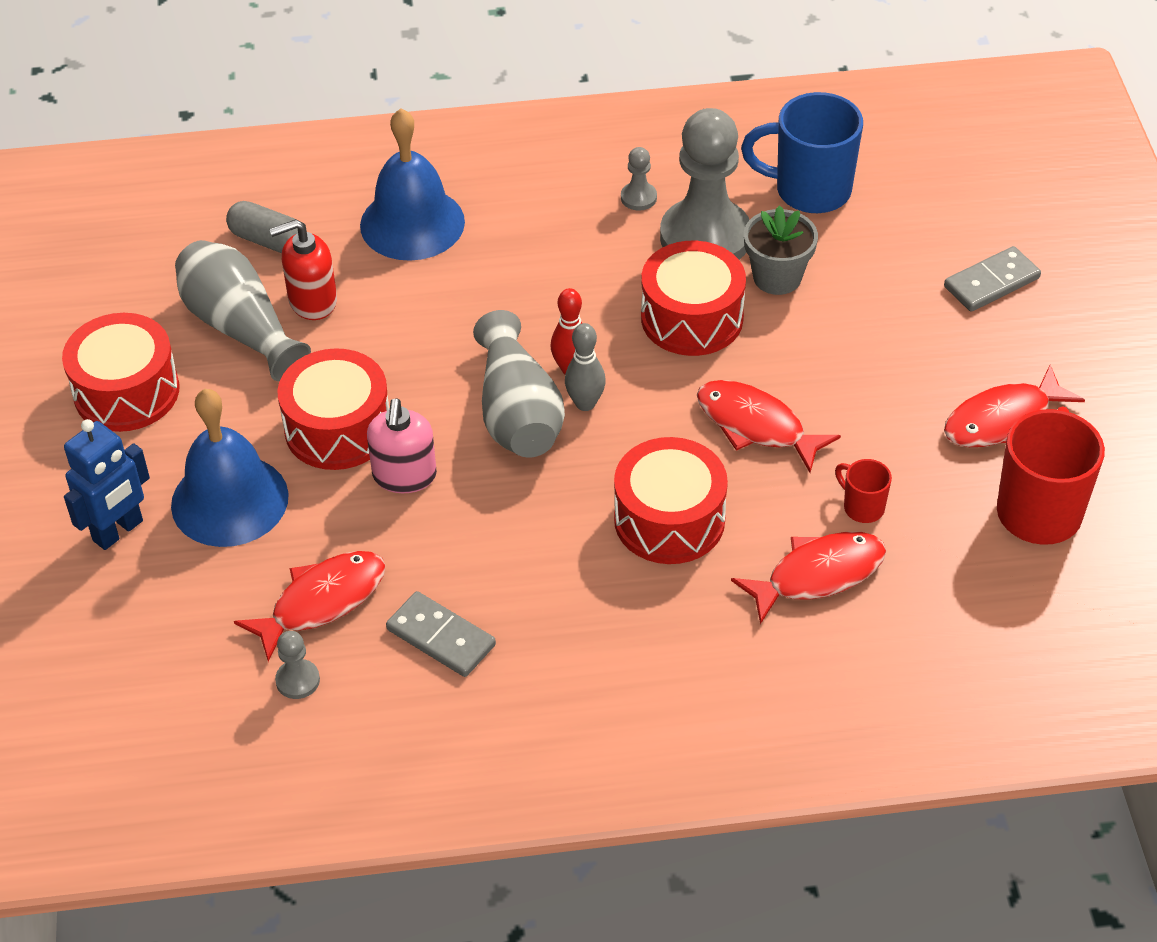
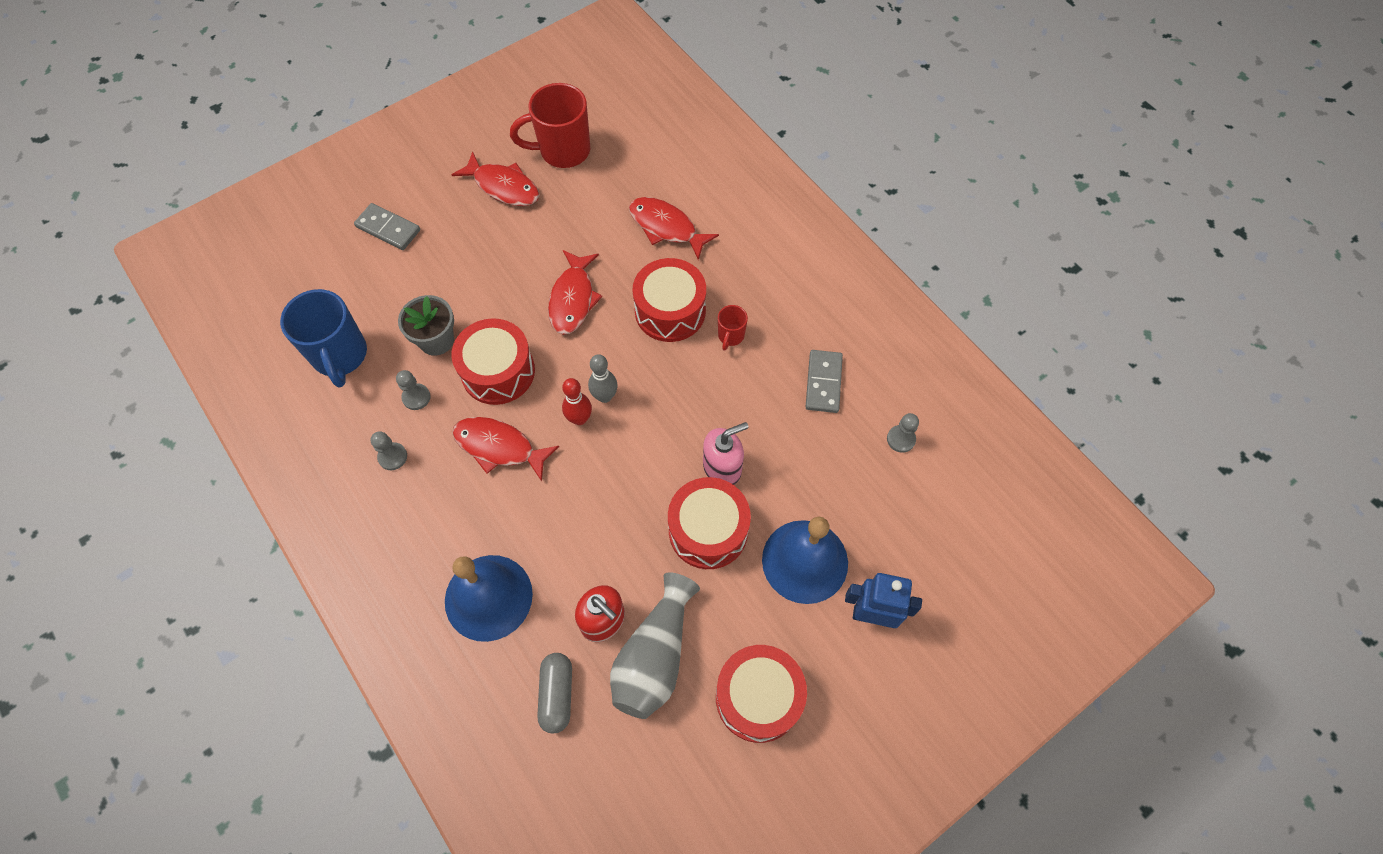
camera: 120 degrees left, 15 degrees up
red fish [234,551,386,662] -> red fish moved to [453,417,559,482]
grey vase [473,310,565,458] -> none
grey pawn [660,108,749,260] -> grey pawn [396,370,431,410], size x0.41
red mug [835,459,892,523] -> red mug moved to [718,305,748,351]

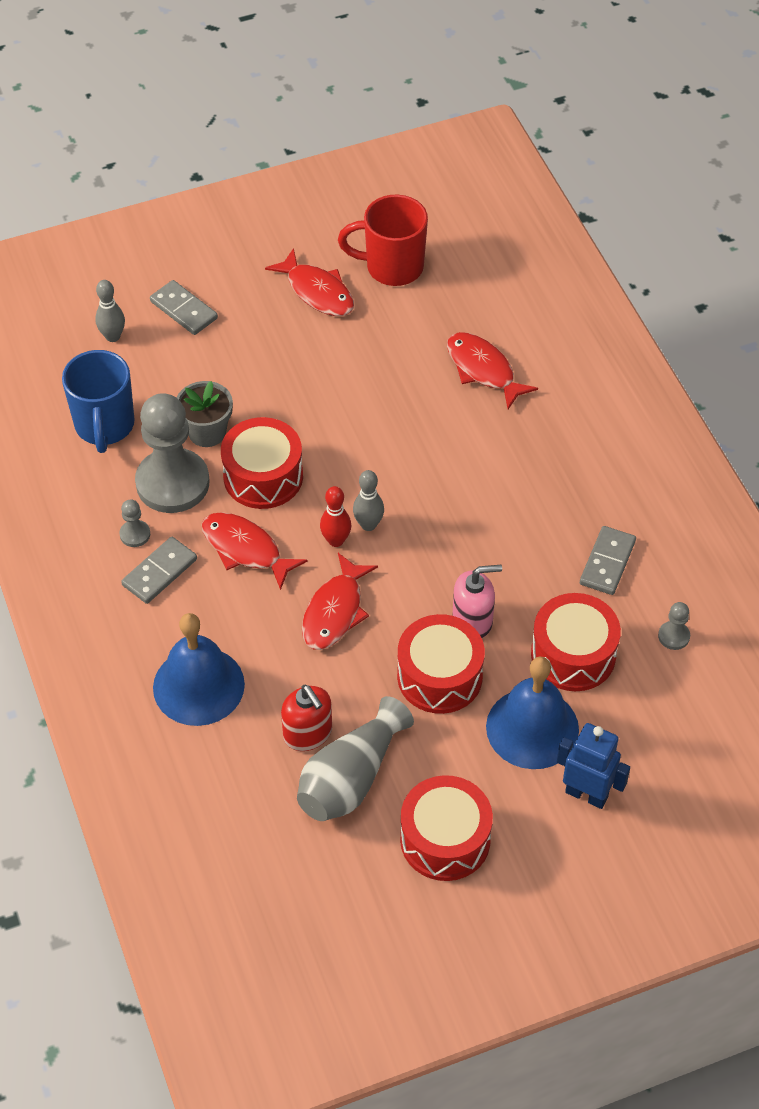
camera: 15 degrees right, 10 degrees down
grey pawn [396,370,431,410] -> grey pawn [135,393,209,513], size x2.46
grey capsule [537,653,572,734] -> none
red fish [548,250,602,335] -> red fish moved to [302,553,378,650]
red drum [632,258,706,342] -> red drum moved to [531,593,621,691]
red mug [718,305,748,351] -> none
none -> grey bowling pin [95,280,125,342]
none -> grey domino [121,537,197,604]

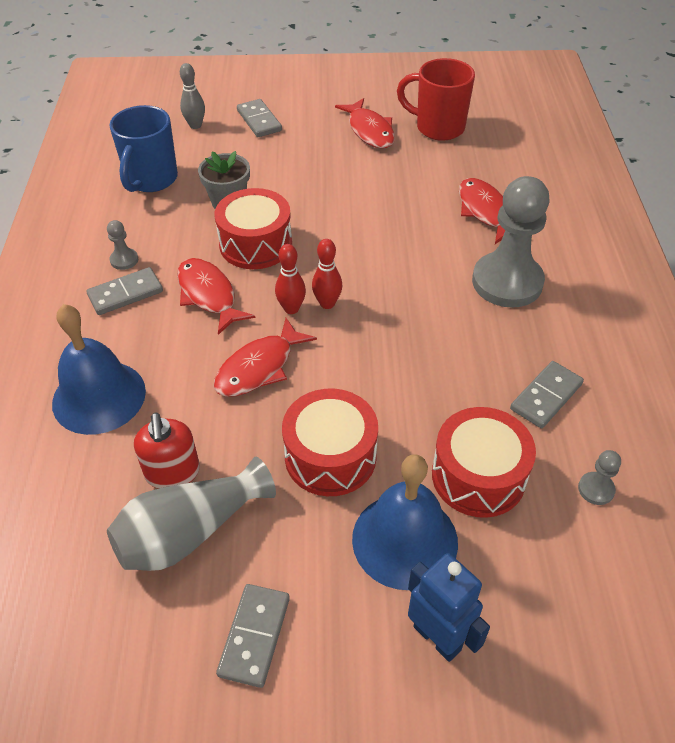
camera: 20 degrees right, 5 degrees down
grey pawn [135,393,209,513] -> grey pawn moved to [472,176,550,308]
grey bowling pin [353,470,384,531] -> red bowling pin [312,239,342,309]
red drum [400,775,493,881] -> grey domino [216,584,290,688]
pink soap dispenser [452,565,502,638] -> none

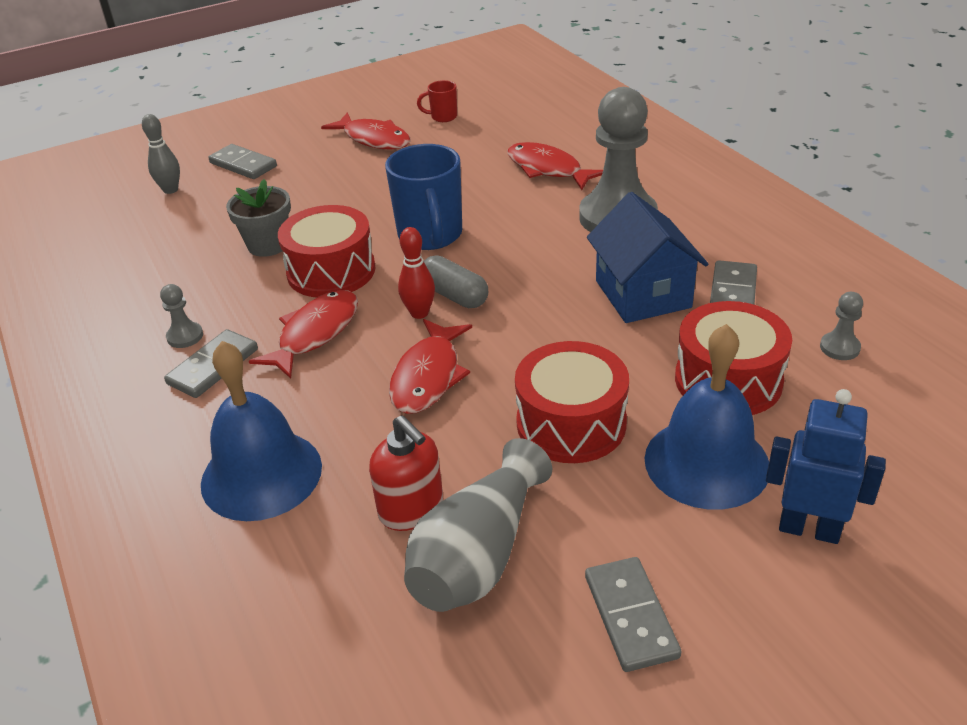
camera: 25 degrees left, 10 degrees down
blue mug [109,105,178,192] -> blue mug moved to [385,144,462,250]
red fish [177,258,255,335] -> red fish turned 90 degrees clockwise [249,290,358,379]
red bowling pin [312,239,342,309] -> grey capsule [424,256,488,308]
red mug [397,58,475,141] -> red mug [417,80,457,122], size x0.48
none -> blue house [587,192,708,323]

